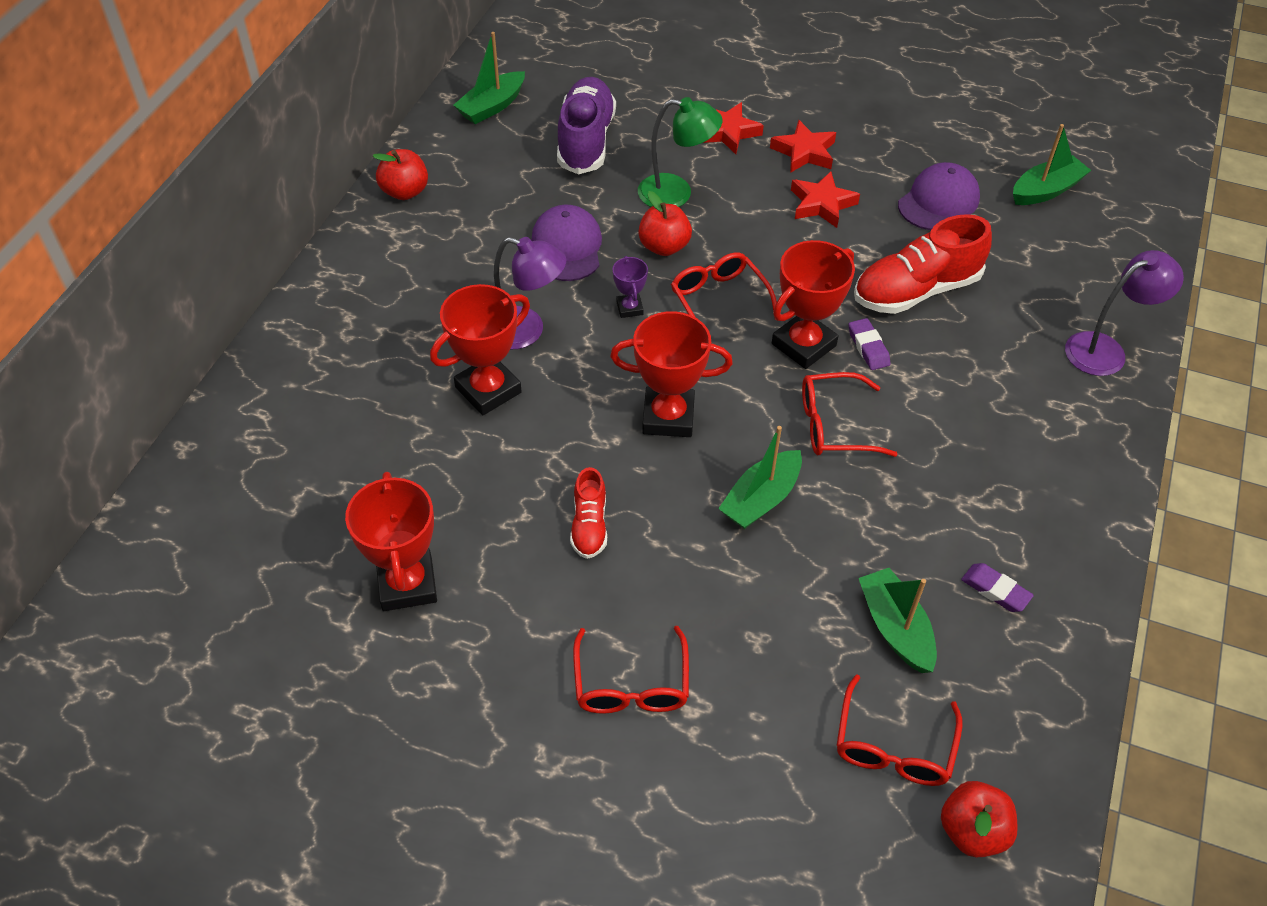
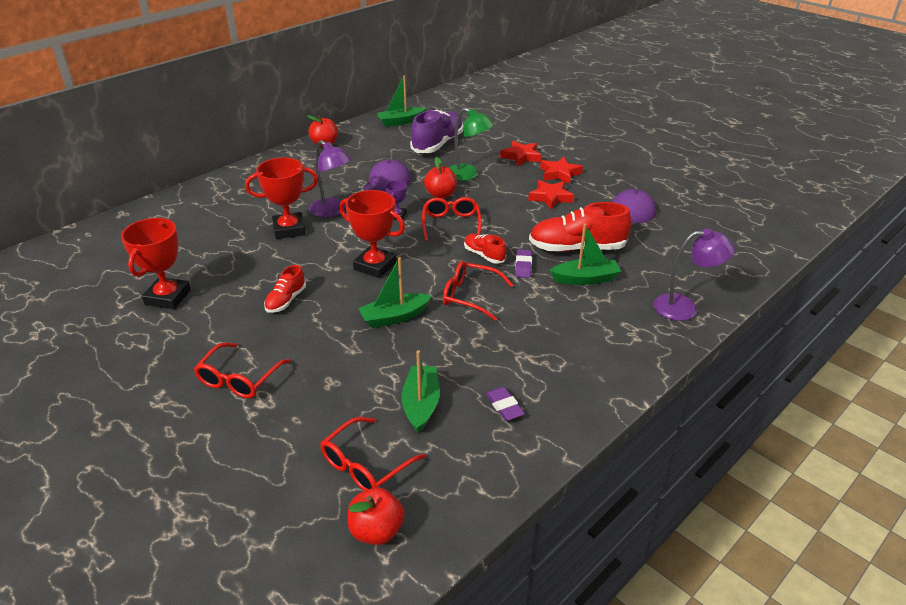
camera: 25 degrees right, 15 degrees down
red trophy [772,240,855,369] -> red shoe [464,234,506,264]
green boat [1013,124,1091,205] -> green boat moved to [549,223,621,285]

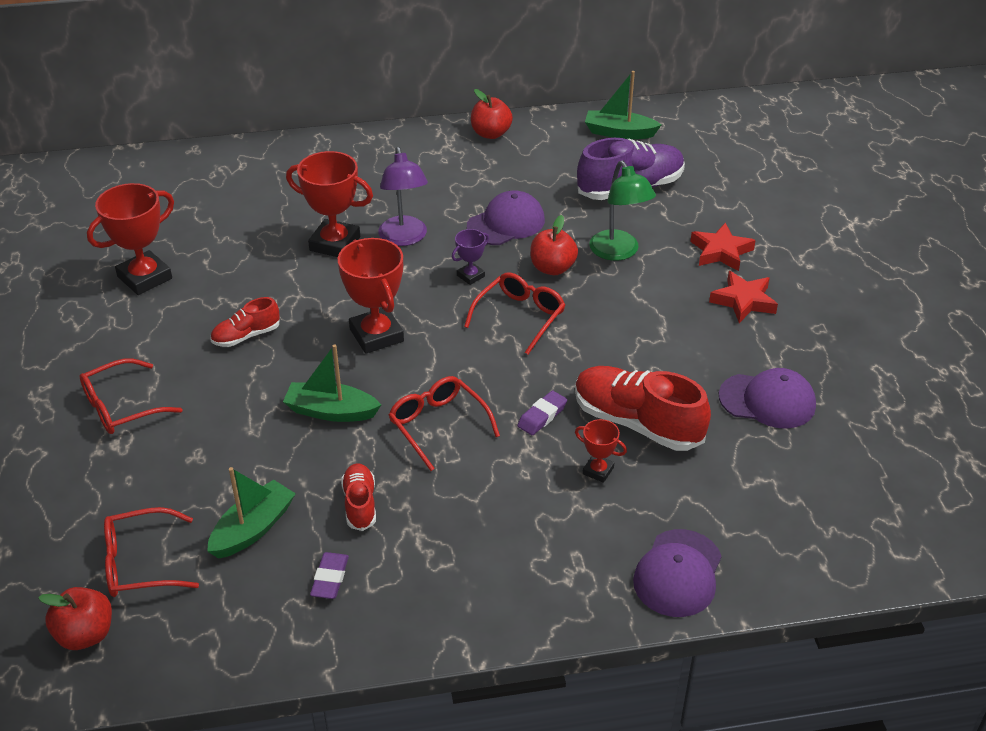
camera: 35 degrees right, 5 degrees up
red shoe [464,234,506,264] -> red shoe moved to [341,463,376,531]
red star [528,180,574,209] -> none
green boat [549,223,621,285] -> red trophy [575,419,627,483]
purple lamp [653,228,735,321] -> purple cap [633,529,722,617]

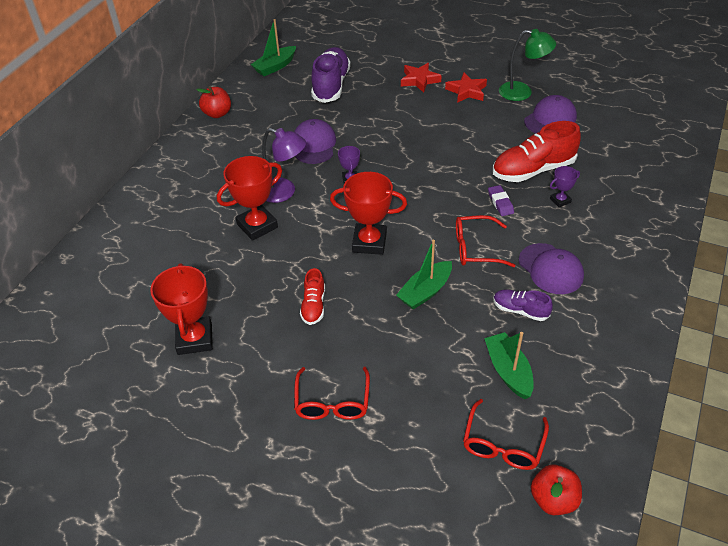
camera: 55 degrees left, 5 degrees up
purple eraser [310,552,349,599] -> none
red shoe [341,463,376,531] -> purple shoe [494,289,553,321]
red glasses [464,273,565,354] -> none
red apple [530,215,578,275] -> none
red trophy [575,419,627,483] -> purple trophy [550,166,580,207]
green lamp [589,161,656,261] -> green lamp moved to [499,29,556,101]
purple cap [633,529,722,617] -> purple cap moved to [519,243,584,294]

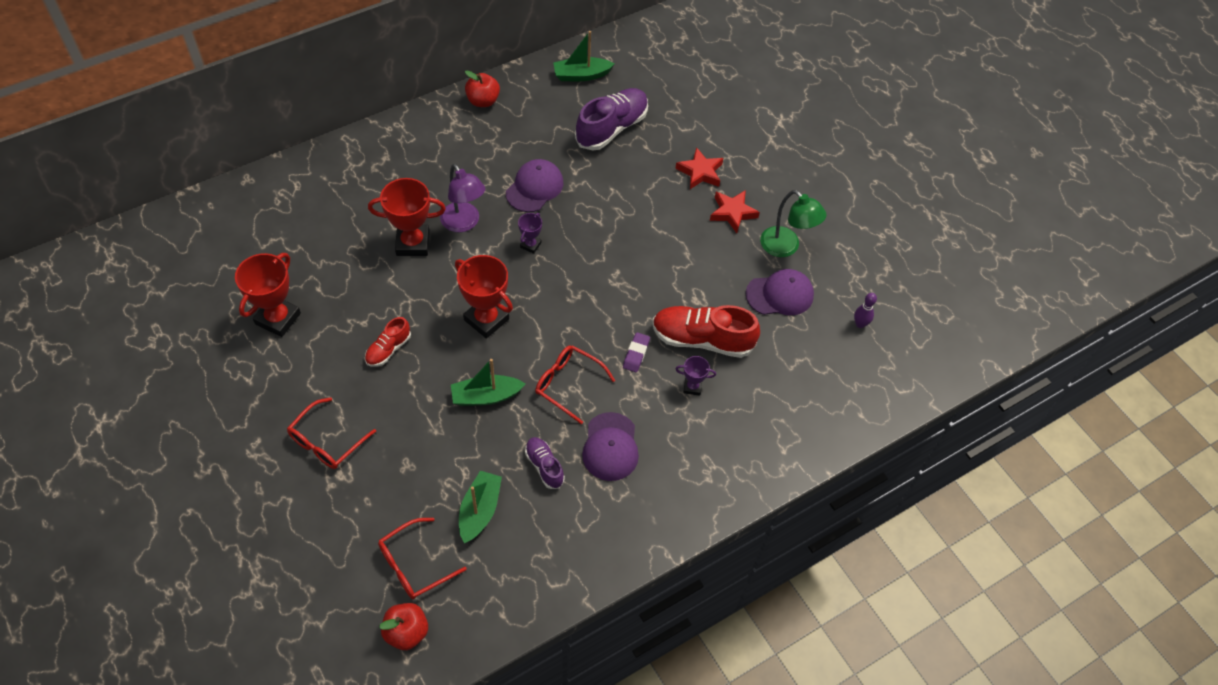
camera: 30 degrees right, 10 degrees up
none -> purple bowling pin [854,293,877,328]

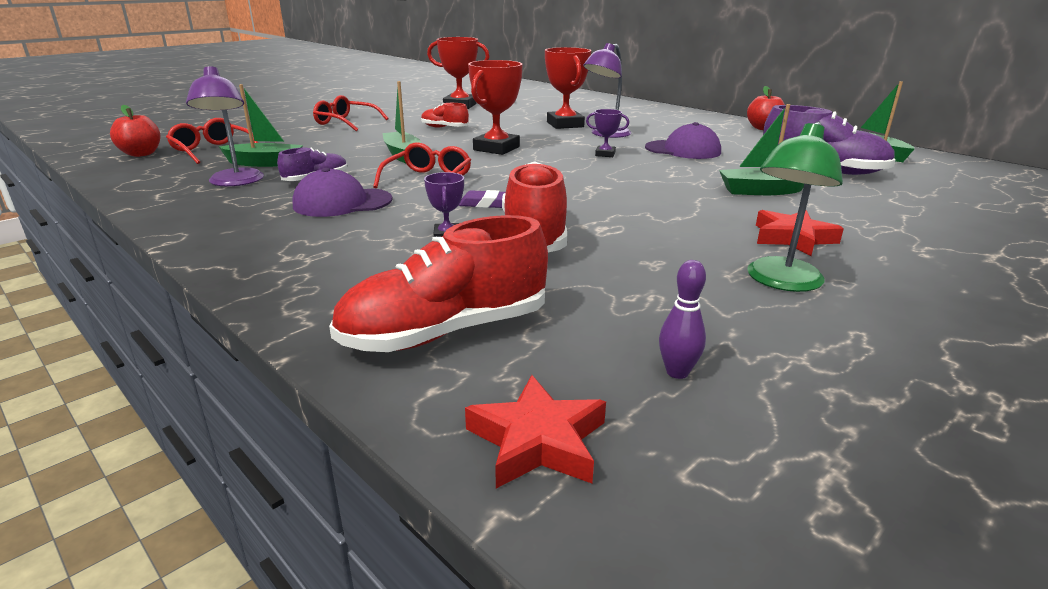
camera: 80 degrees right, 30 degrees down
red star [675,147,723,189] -> red star moved to [465,375,606,488]
purple cap [746,269,814,315] -> none
none -> purple lamp [186,66,264,187]
none -> red shoe [329,215,548,352]
none -> green boat [719,104,804,195]

